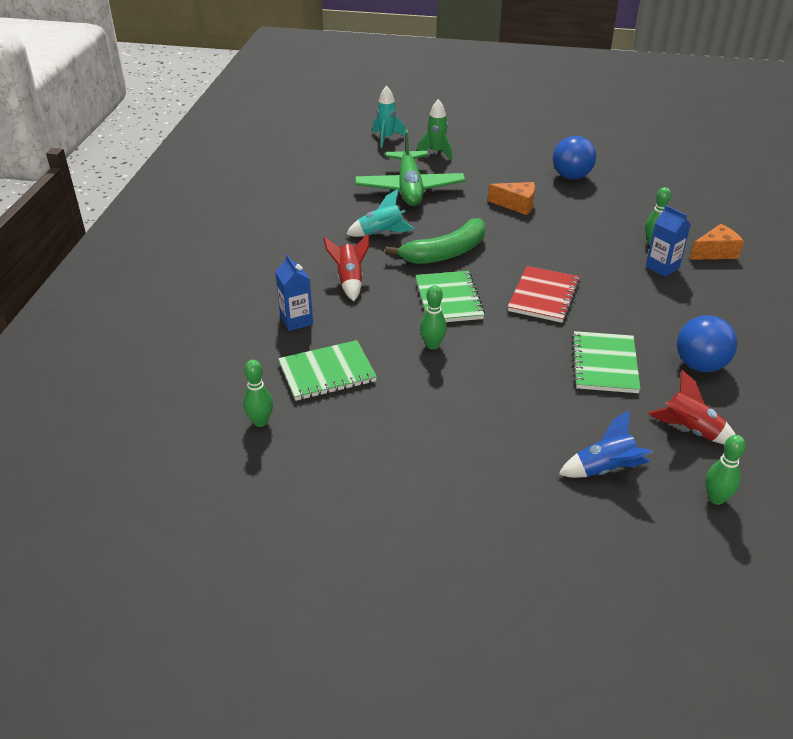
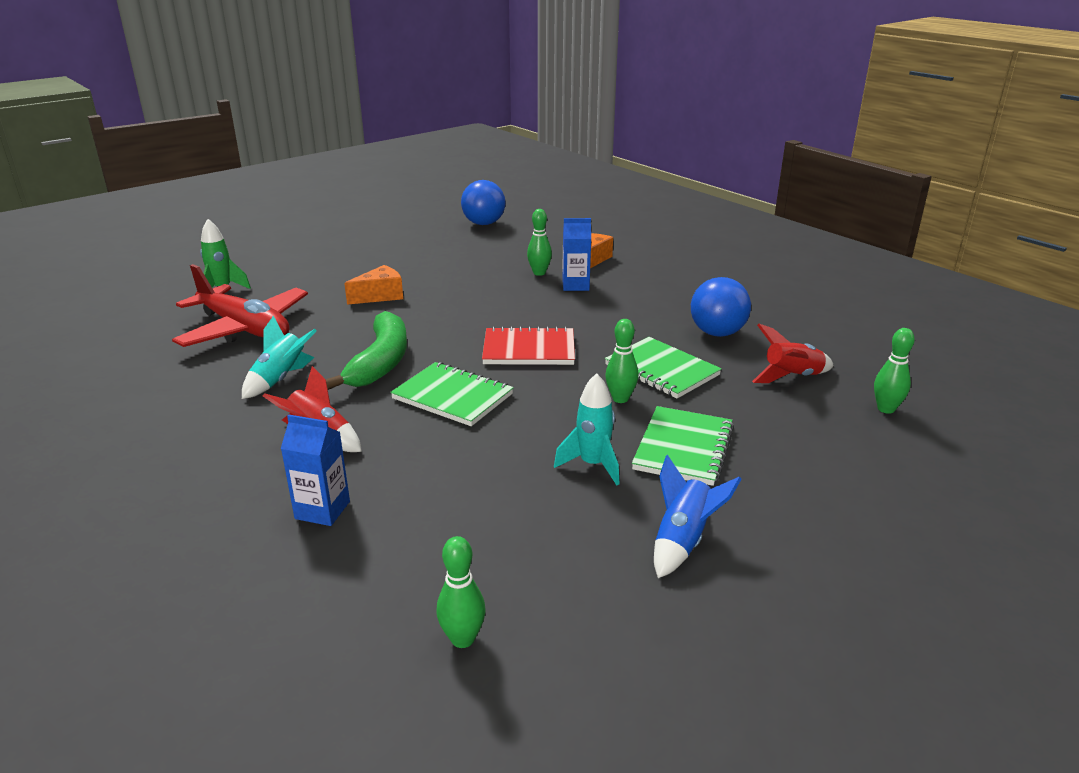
camera: 50 degrees left, 10 degrees down
green notebook [278,340,377,401] -> green notebook moved to [632,406,734,486]
green plane [355,129,466,206] -> red plane [172,264,308,347]
turquoise rocket [372,85,406,148] -> turquoise rocket moved to [554,373,619,485]
green bowling pin [420,285,447,350] -> green bowling pin moved to [605,319,639,403]
red notebook [508,266,580,323] -> red notebook turned 60 degrees counterclockwise [482,326,575,365]
blue ball [553,136,596,179] -> blue ball moved to [461,180,506,225]
blue rocket [559,410,653,478] -> blue rocket moved to [654,455,741,578]

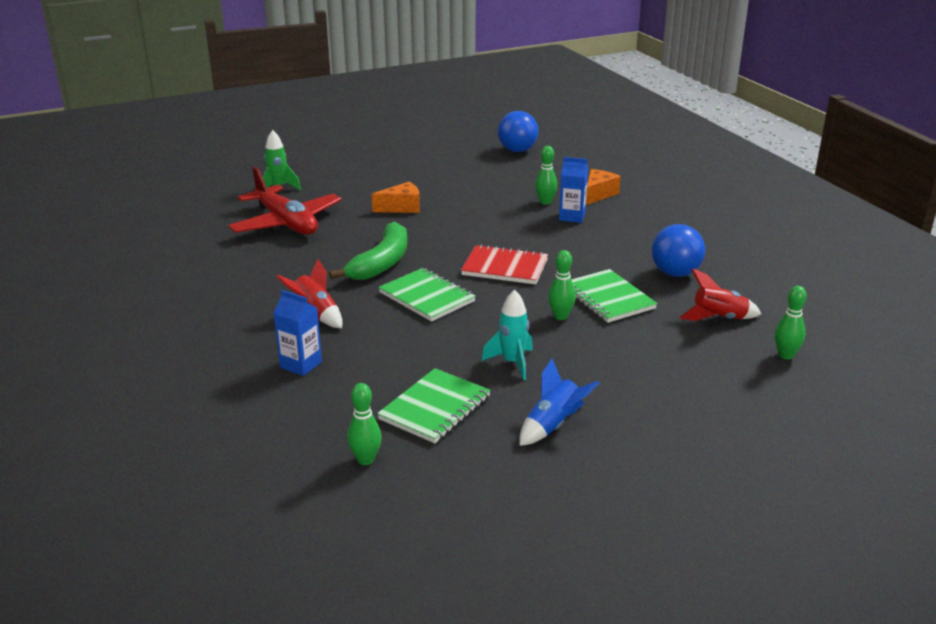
camera: 15 degrees right, 0 degrees up
turquoise rocket [242,316,317,399] -> none
green notebook [632,406,734,486] -> green notebook moved to [377,368,491,443]

